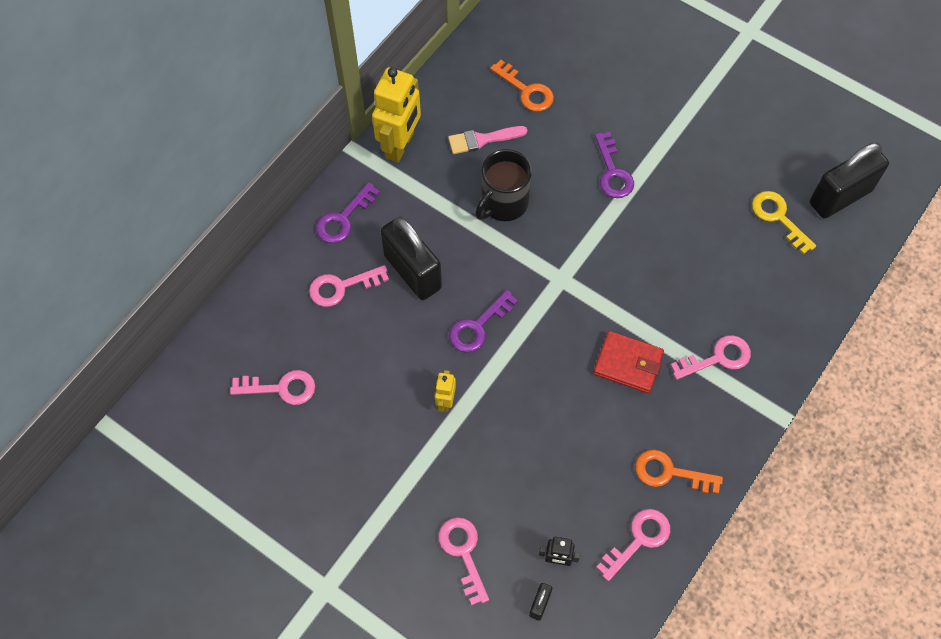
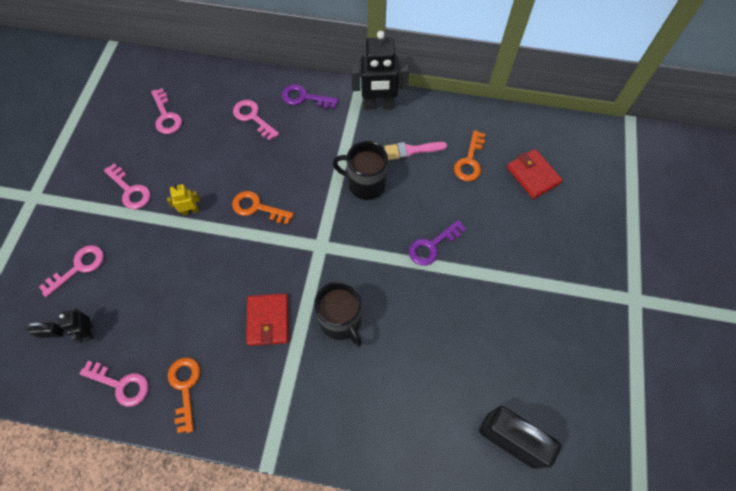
camera: 65 degrees right, 0 degrees up
yellow robot [372,67,421,162] -> black robot [351,31,409,110]
black padlock [381,217,442,300] -> none
pink brush [448,126,527,154] -> pink brush turned 60 degrees counterclockwise [384,142,447,160]
purple key [449,290,518,352] -> orange key [232,191,294,224]
pink key [670,335,751,380] -> pink key moved to [104,163,150,209]
yellow key [752,191,816,254] -> none
none -> black mug [314,281,362,347]
none -> red wallet [507,149,563,199]

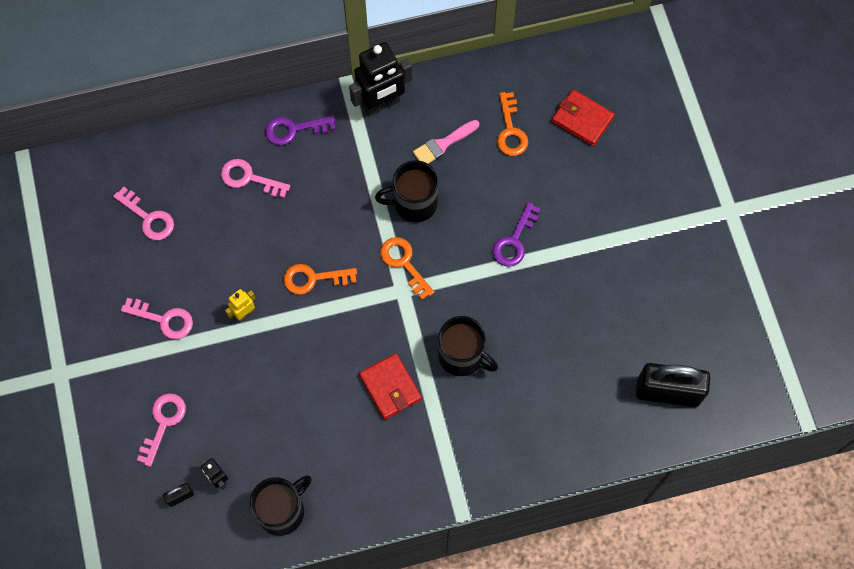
camera: 25 degrees left, 5 degrees up
pink key [79,361,149,407] -> black mug [250,475,312,536]
orange key [168,357,200,433] -> orange key moved to [380,237,435,300]

